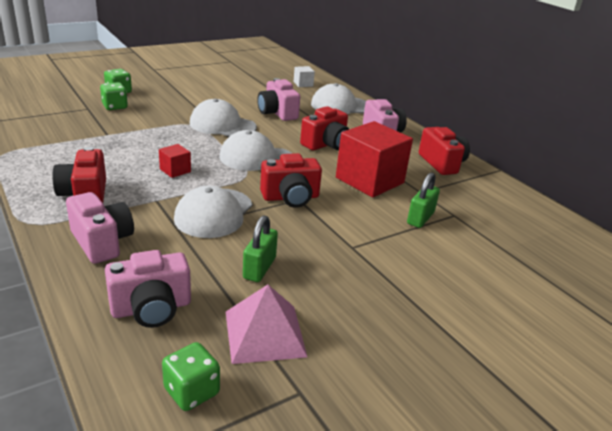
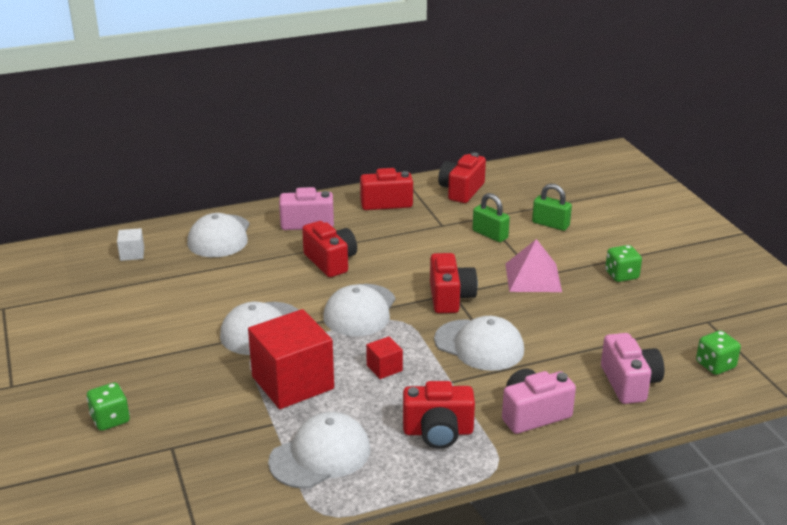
camera: 75 degrees left, 0 degrees up
green dice [100,82,128,110] -> green dice moved to [605,245,642,282]
pink pyramid [226,285,307,364] -> pink pyramid moved to [505,239,562,292]
green padlock [243,215,278,282] -> green padlock moved to [532,184,572,231]
pink camera [257,78,300,121] -> none
red cube [336,121,413,197] -> red cube moved to [248,309,334,409]
none -> white cap [268,412,370,488]
none -> red camera [438,153,486,203]

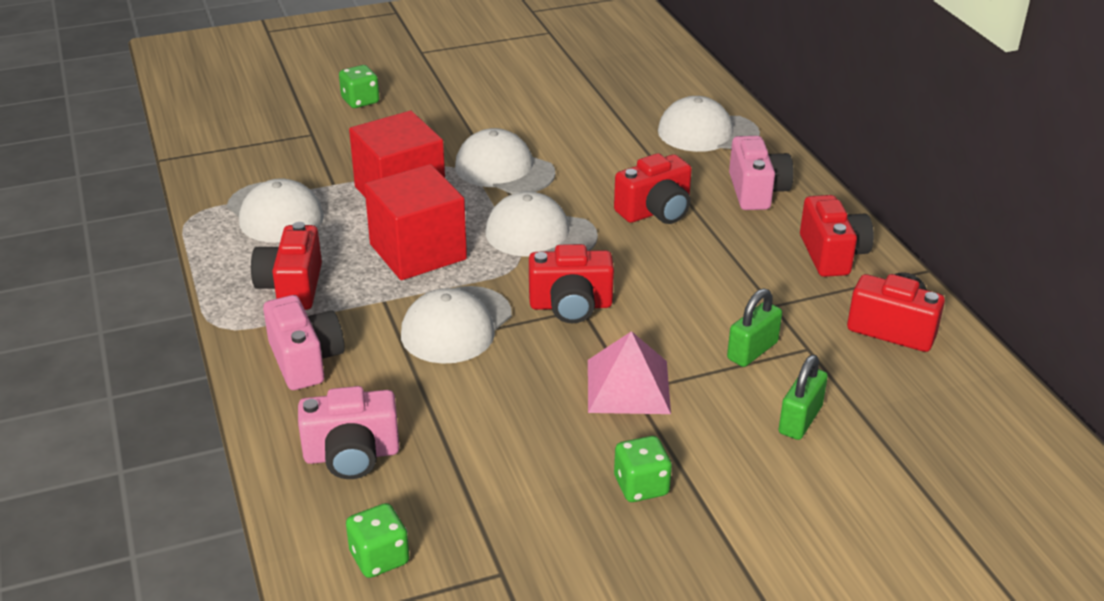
camera: 90 degrees right, 5 degrees up
white cube [117,228,144,261] -> none
red cube [366,336,403,379] -> red cube [364,164,467,280], size x2.27

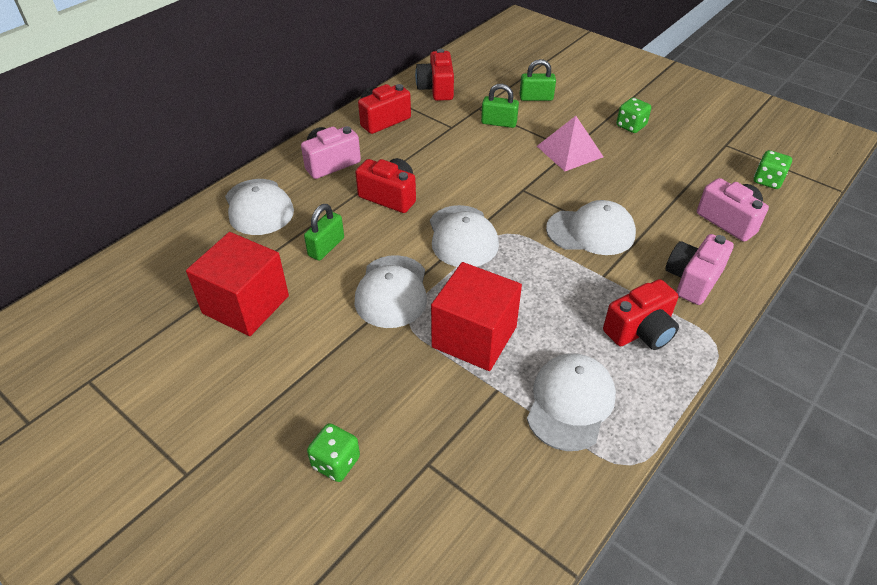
camera: 120 degrees left, 10 degrees up
red cube [364,164,467,280] -> red cube moved to [186,232,289,336]
red camera [529,244,614,323] -> none
none -> green padlock [304,204,344,261]

